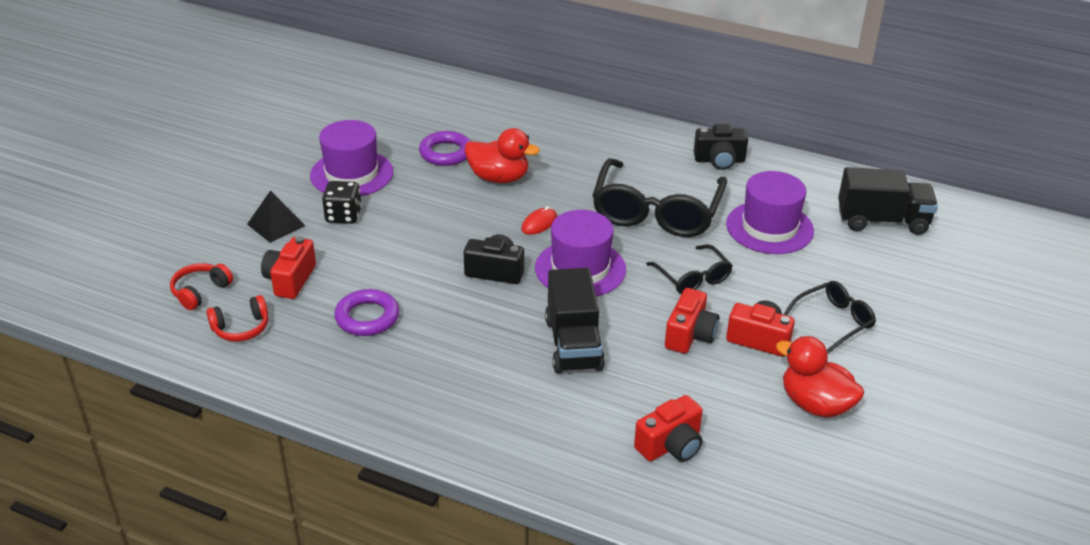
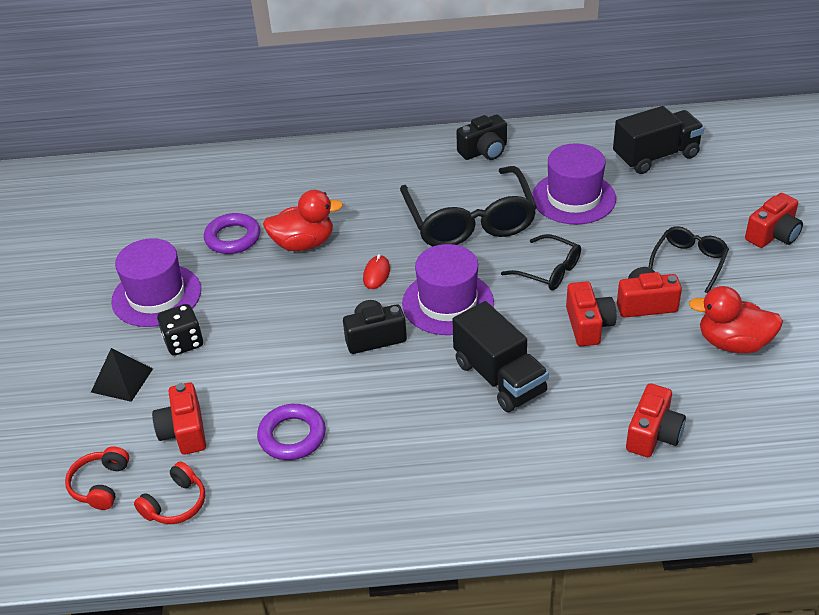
camera: 25 degrees left, 5 degrees up
none -> red camera [745,193,803,248]

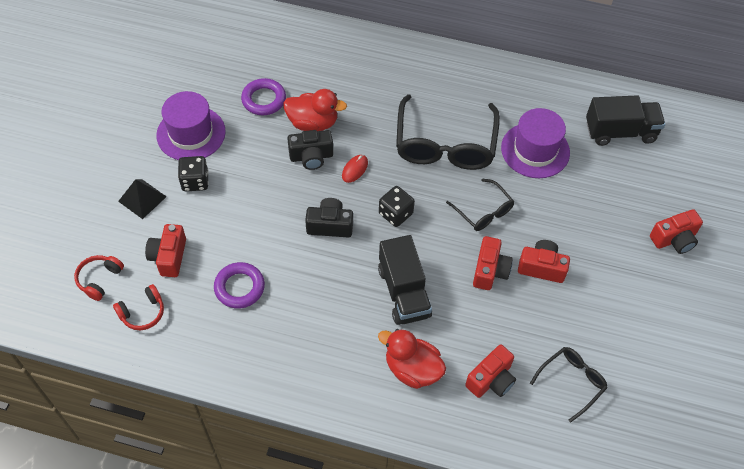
camera: 15 degrees right, 15 degrees up
purple hat [402,244,494,335] -> black dice [379,186,415,227]
black camera [456,114,507,160] -> black camera moved to [287,130,333,170]
black glasses [649,226,729,293] -> black glasses moved to [530,347,608,423]
red duck [689,286,783,353] -> red duck moved to [378,329,446,389]

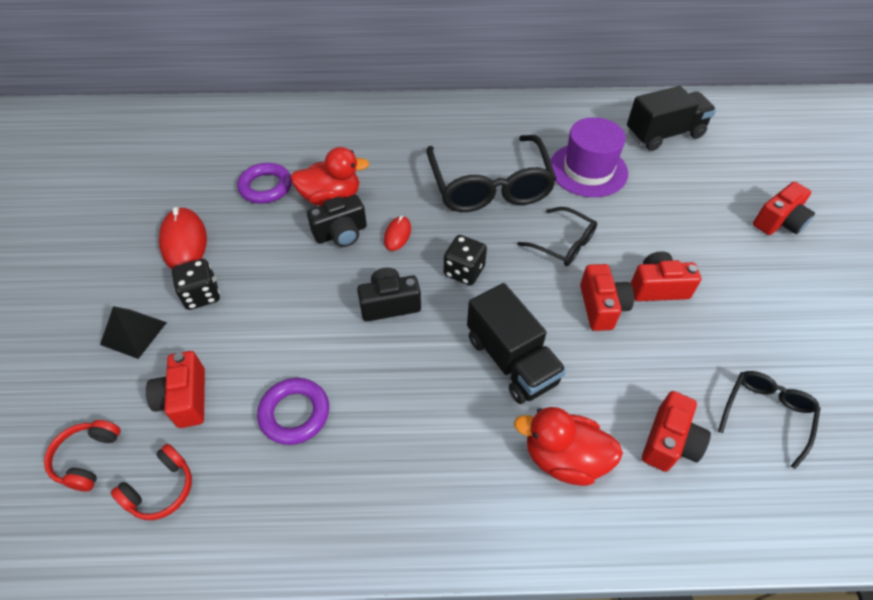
camera: 15 degrees left, 5 degrees down
purple hat [156,91,226,160] -> red mouse [159,207,207,269]

